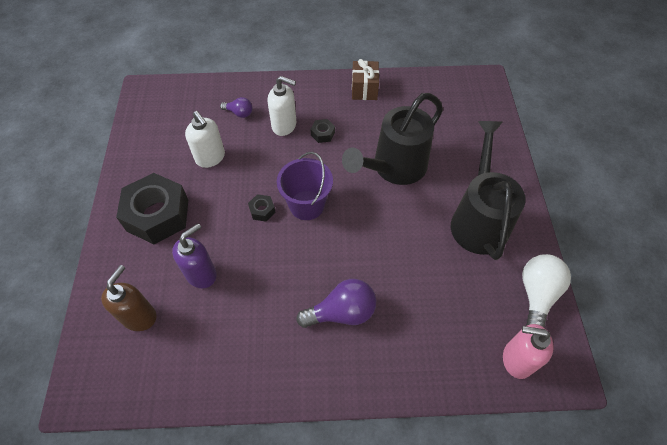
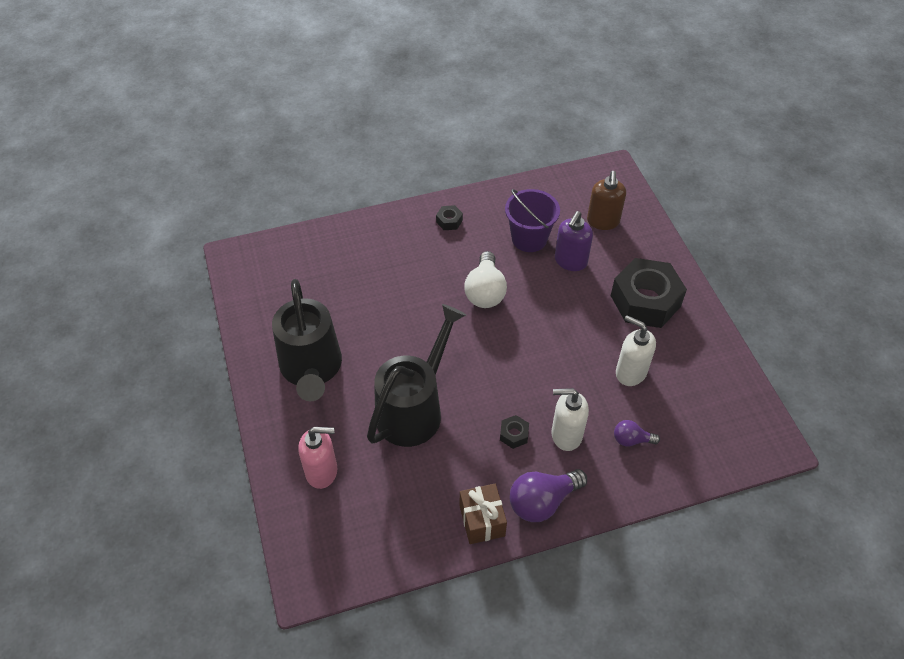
camera: 165 degrees right, 5 degrees down
black nut [248,194,276,221] -> black nut moved to [436,205,463,230]
purple bucket [277,152,333,220] -> purple bucket moved to [505,189,560,252]
purple light bulb [296,279,376,328] -> purple light bulb moved to [510,469,587,522]
pink soap dispenser [503,324,554,379] -> pink soap dispenser moved to [298,427,337,489]
white light bulb [522,254,571,327] -> white light bulb moved to [464,251,507,308]

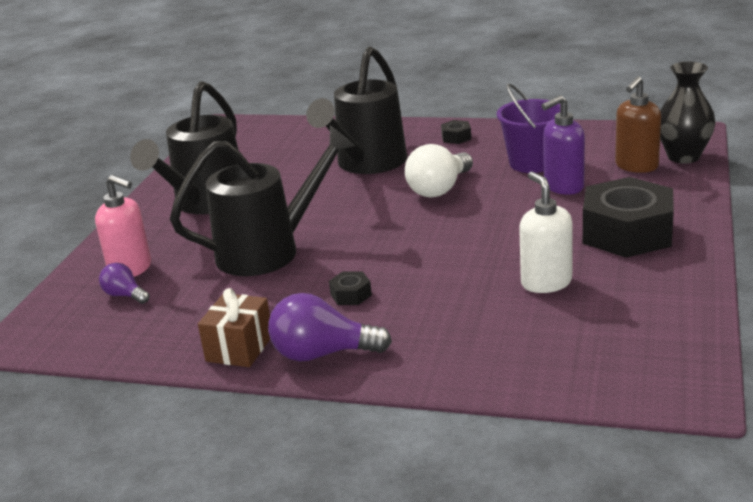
camera: 35 degrees right, 25 degrees down
white soap dispenser [551,388,589,451] -> none
purple light bulb [614,420,660,447] -> purple light bulb moved to [99,263,150,304]
none -> black watering can [306,47,407,174]
none -> black vase [660,61,716,163]

